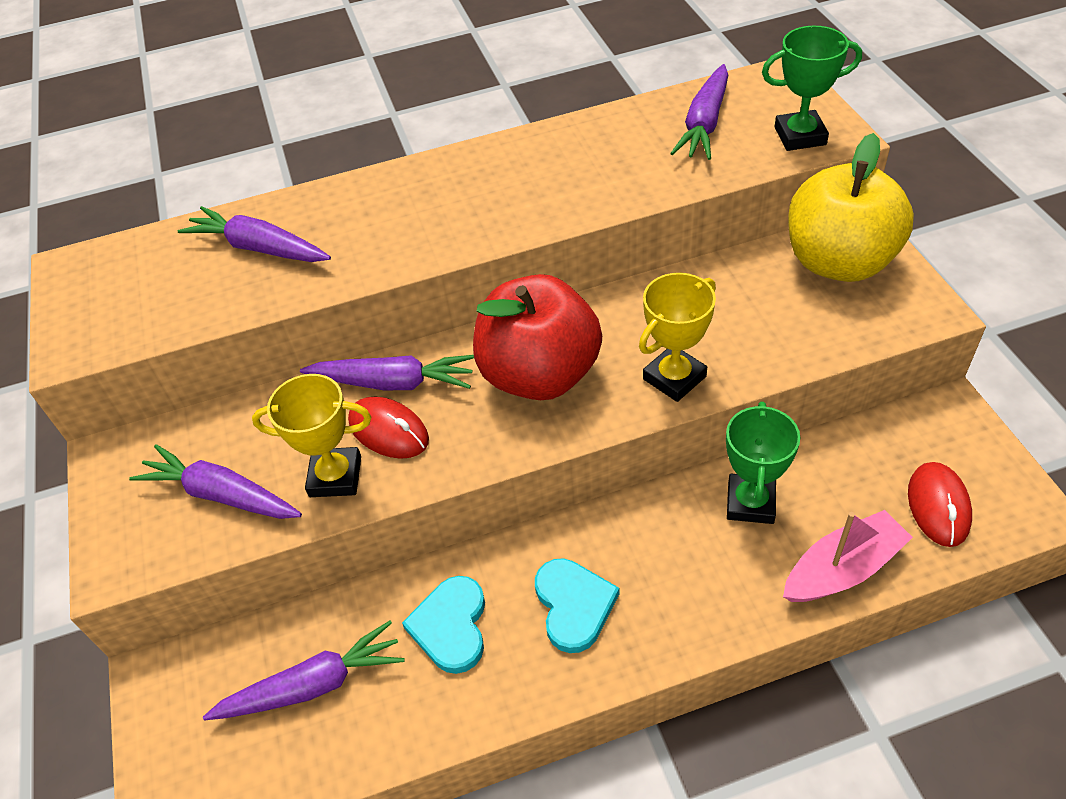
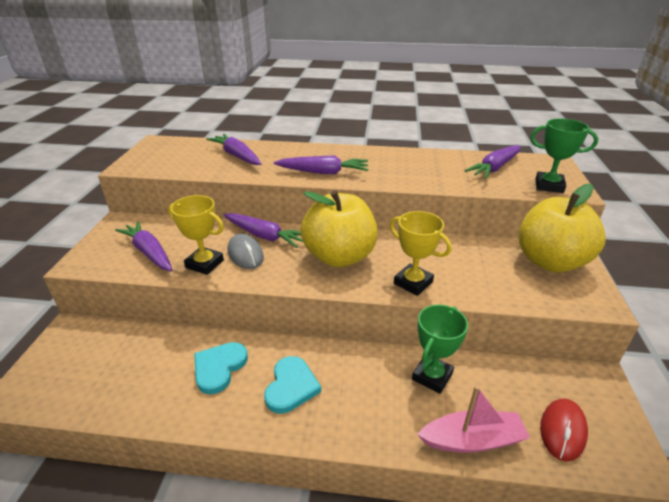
camera: 20 degrees right, 15 degrees down
purple carrot [203,621,404,721] -> purple carrot moved to [274,155,368,174]
red mouse [348,397,429,459] -> grey mouse [228,234,264,269]
red apple [473,274,602,400] -> yellow apple [300,190,378,267]
yellow trophy [639,273,716,402] -> yellow trophy turned 60 degrees clockwise [390,211,452,296]

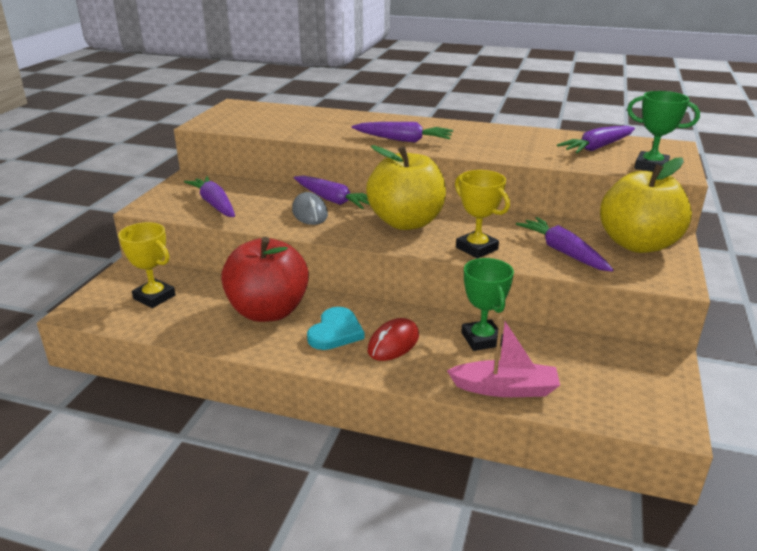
camera: 10 degrees right, 5 degrees down
yellow trophy [168,195,224,275] -> yellow trophy moved to [118,222,176,308]
turquoise heart [194,342,248,394] -> red apple [221,237,309,322]
purple carrot [206,134,262,165] -> purple carrot moved to [516,217,614,272]
green trophy [412,305,468,394] -> green trophy turned 60 degrees counterclockwise [461,258,514,351]
red mouse [540,398,588,461] -> red mouse moved to [368,318,419,361]

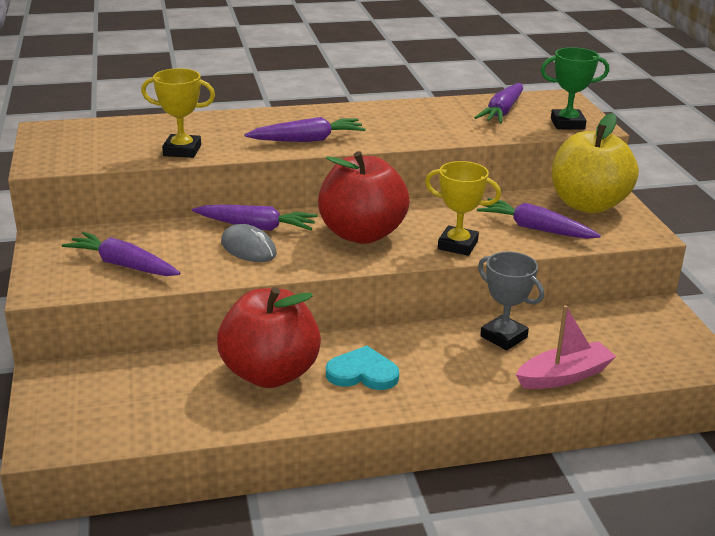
camera: 30 degrees left, 0 degrees up
yellow trophy [118,222,176,308] -> yellow trophy moved to [141,68,215,158]
turquoise heart [307,307,364,350] -> turquoise heart turned 75 degrees counterclockwise [326,346,399,390]
yellow apple [366,145,446,230] -> red apple [318,151,410,244]
red mouse [368,318,419,361] -> none
green trophy [461,258,514,351] -> grey trophy [478,252,544,350]

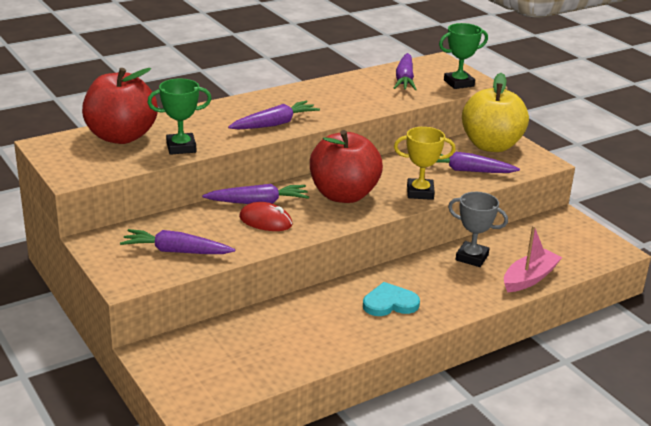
camera: 20 degrees left, 0 degrees up
yellow trophy [141,68,215,158] -> green trophy [147,79,212,155]
red apple [217,287,321,388] -> red apple moved to [82,68,158,144]
grey mouse [221,224,277,262] -> red mouse [239,202,293,231]

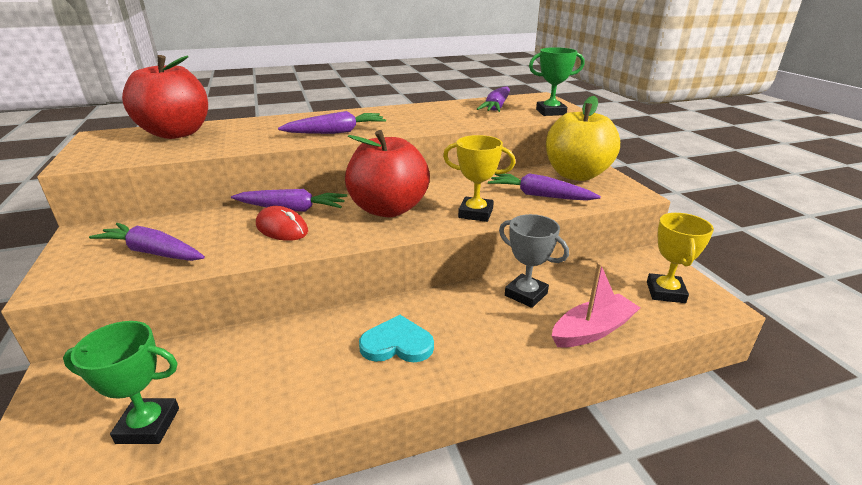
camera: 15 degrees right, 0 degrees up
green trophy [147,79,212,155] -> green trophy moved to [63,321,179,444]
none -> yellow trophy [647,213,714,303]

